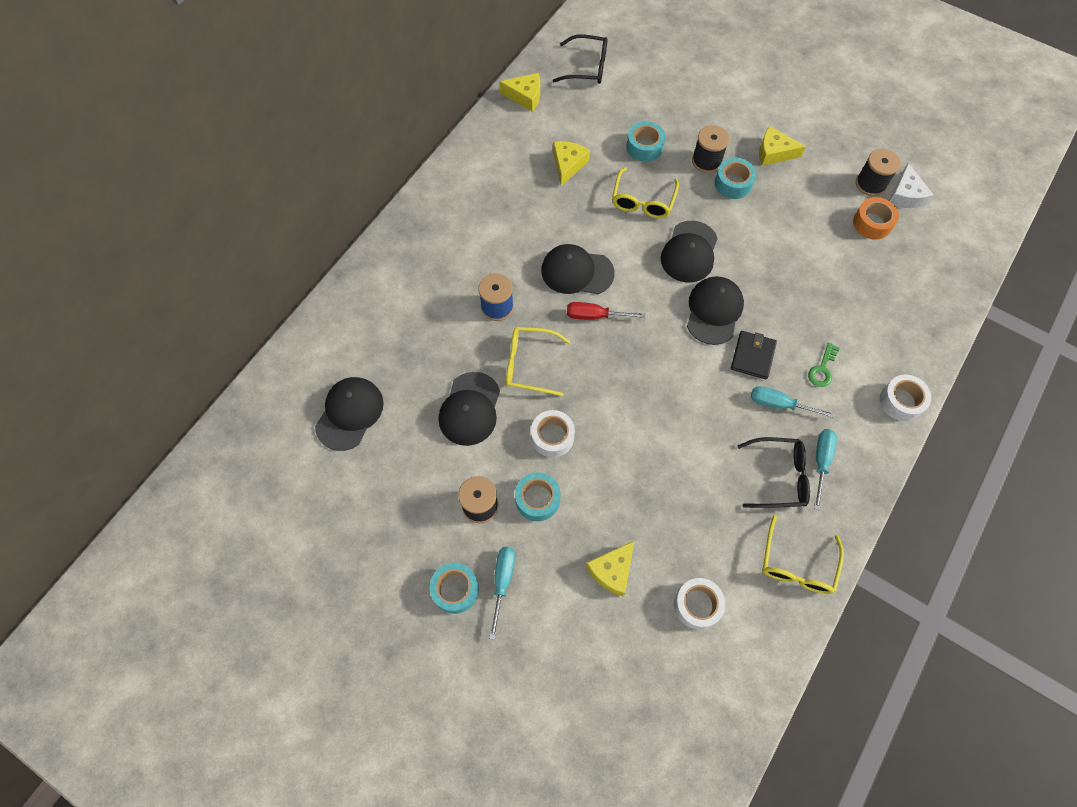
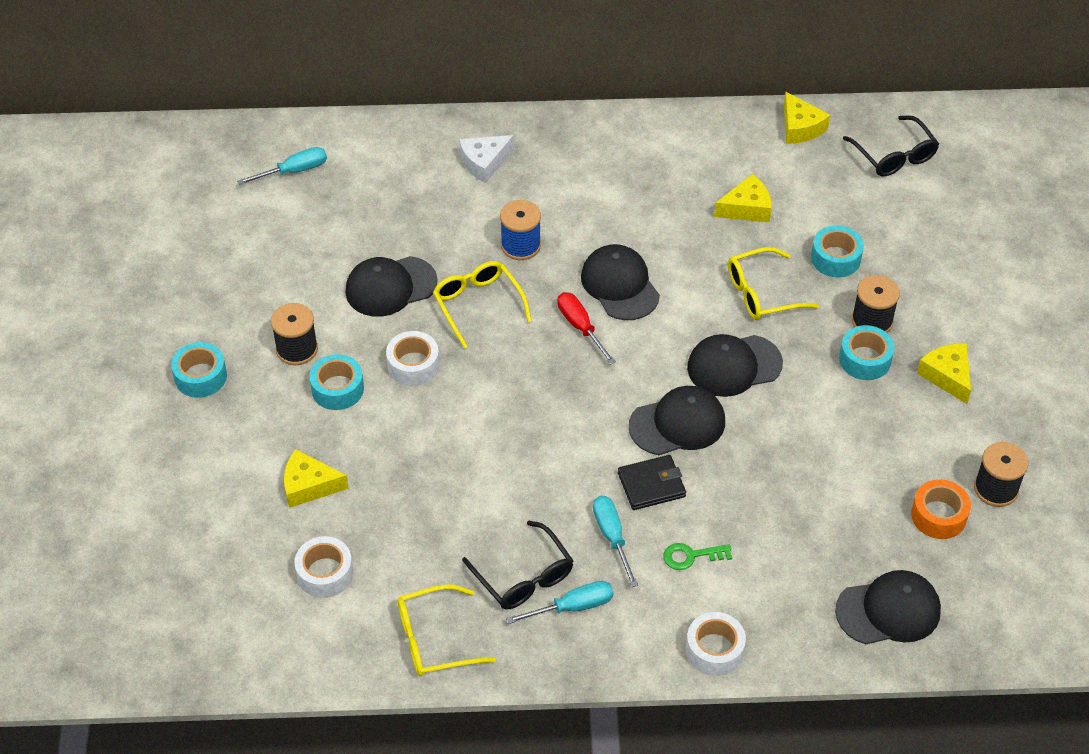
camera: 55 degrees right, 15 degrees down
black cap [315,377,384,451] -> black cap moved to [835,570,941,644]
turquoise screwdriver [489,547,515,640] -> turquoise screwdriver moved to [237,147,327,185]
white cheese [889,163,934,208] -> white cheese moved to [459,135,514,183]

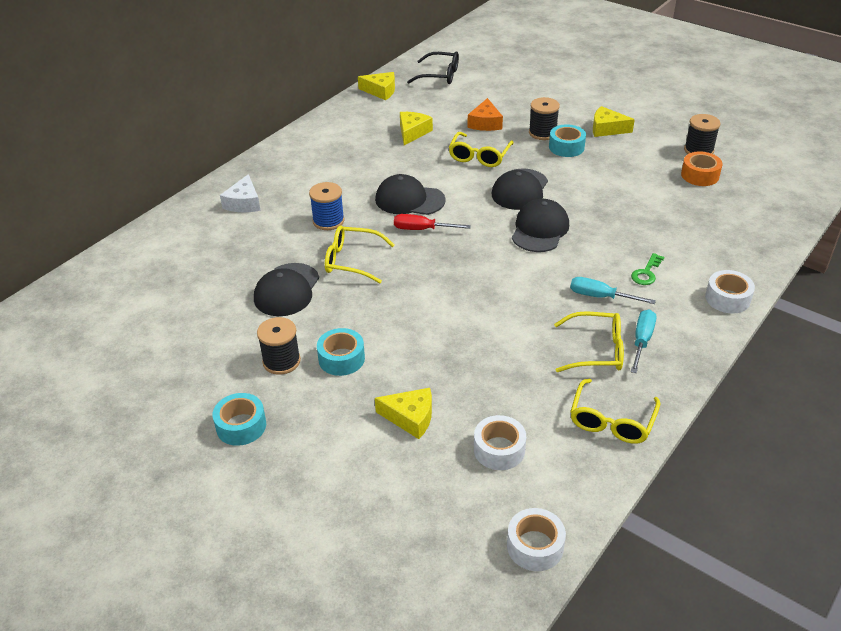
camera: 50 degrees left, 10 degrees down
turquoise screwdriver [237,147,327,185] -> none
yellow cheese [284,449,349,508] -> yellow cheese turned 120 degrees counterclockwise [375,388,432,439]
white tape [386,331,439,386] -> white tape moved to [507,508,566,571]
black glasses [462,521,574,609] -> yellow glasses [554,311,624,372]
black wallet [618,455,686,510] -> none
turquoise tape [811,225,864,278] -> orange cheese [467,98,503,131]
black cap [835,570,941,644] -> none

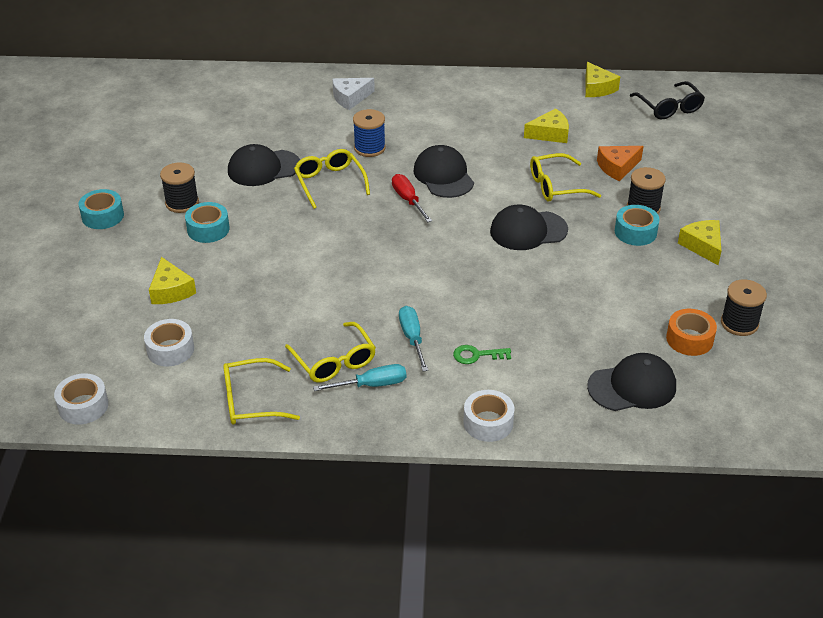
camera: 55 degrees right, 0 degrees up
black cap [512,199,569,252] -> black cap moved to [587,353,676,411]

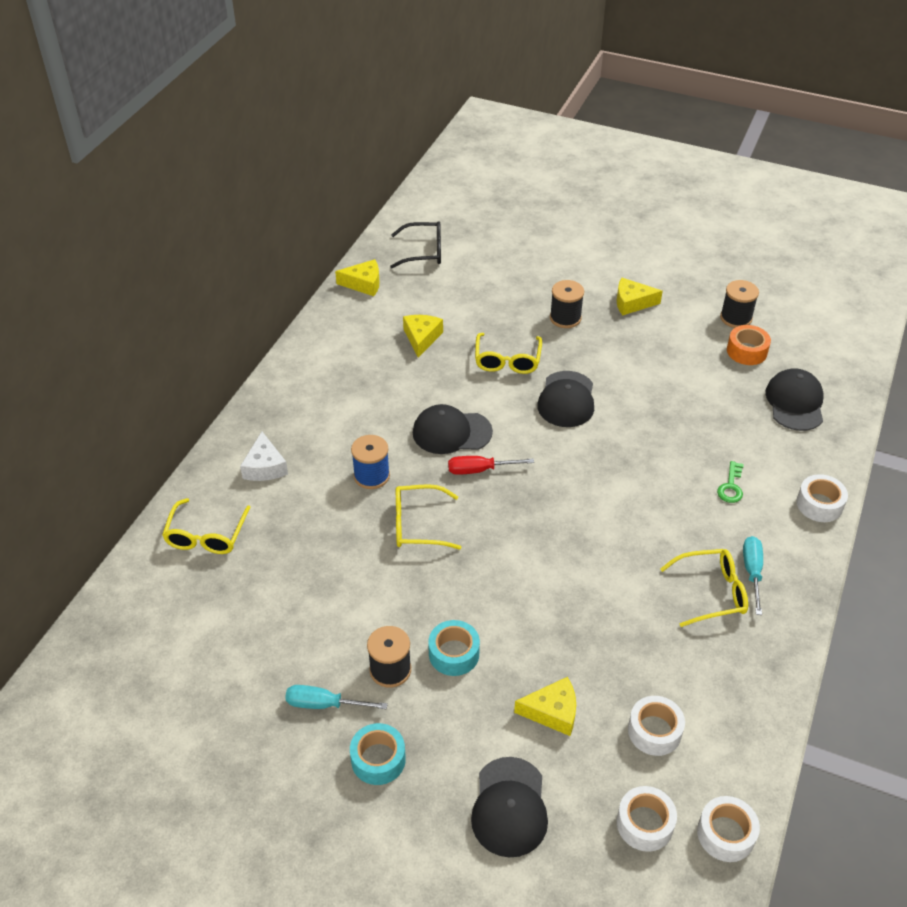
camera: 70 degrees left, 5 degrees up
yellow glasses [223,358,300,425] -> yellow glasses moved to [162,498,251,554]
black cap [228,144,300,186] -> black cap moved to [471,757,548,857]
turquoise screwdriver [399,306,428,371] -> turquoise screwdriver moved to [285,685,388,709]
orange cheese [597,146,643,181] -> none
turquoise tape [615,205,660,246] -> none
none -> white tape [617,786,677,852]

